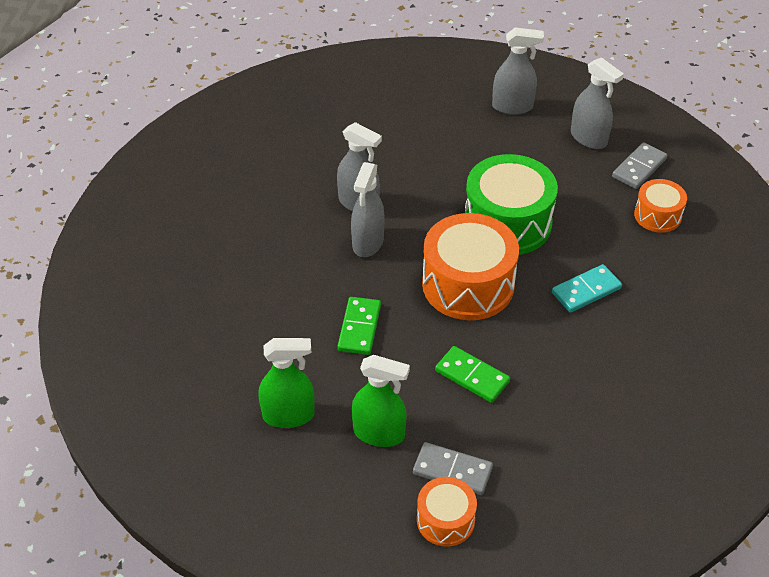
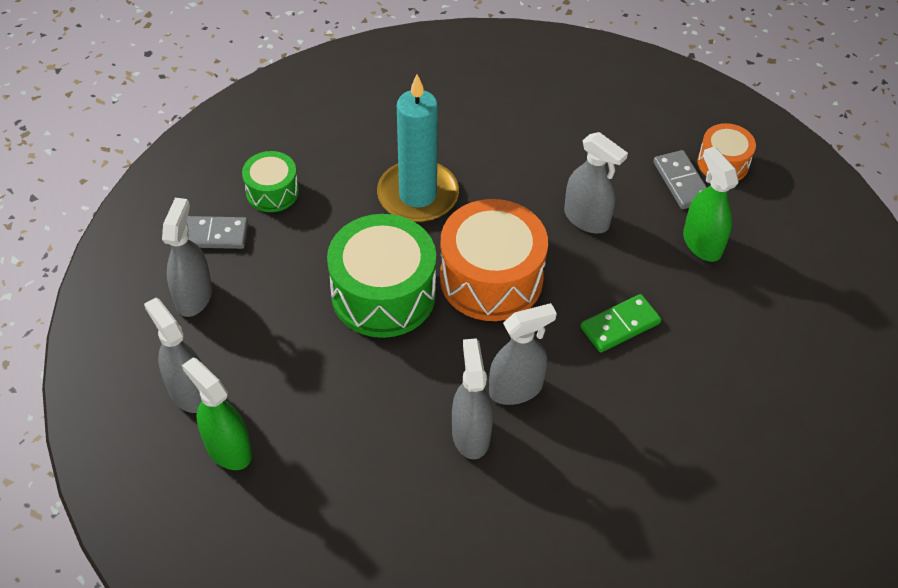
camera: 130 degrees left, 5 degrees up
green spray bottle [258,338,315,428] -> green spray bottle moved to [182,357,252,470]
green domino [435,346,510,403] -> grey spray bottle [564,132,628,233]
turquoise domino [552,264,622,313] -> turquoise candle [377,74,459,223]
orange drum [634,179,687,233] -> green drum [242,151,299,212]

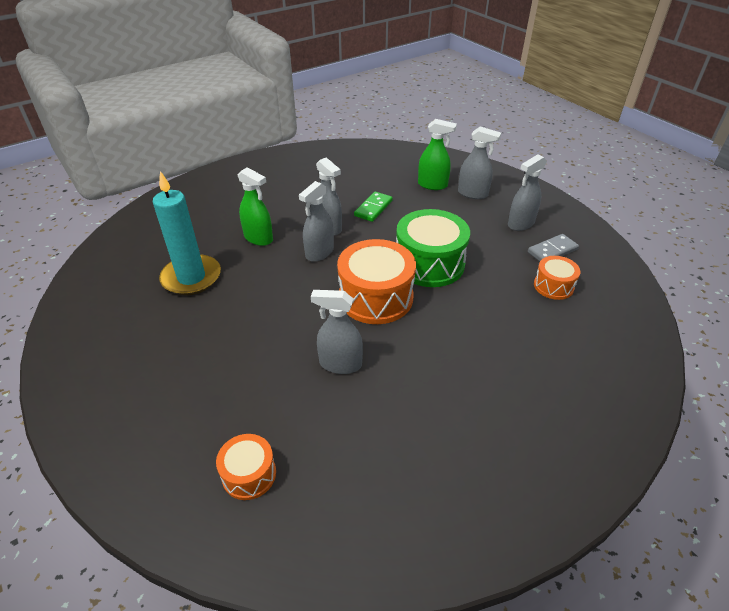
camera: 150 degrees right, 10 degrees down
grey spray bottle [162,198,212,317] -> grey spray bottle turned 75 degrees clockwise [508,155,547,231]
green drum [242,151,299,212] -> orange drum [534,256,580,300]
turquoise candle [377,74,459,223] -> turquoise candle moved to [153,171,221,295]
green domino [580,294,661,352] -> green domino moved to [354,192,393,222]
grey domino [653,150,707,209] -> none
green spray bottle [683,146,739,262] -> green spray bottle moved to [238,167,273,246]

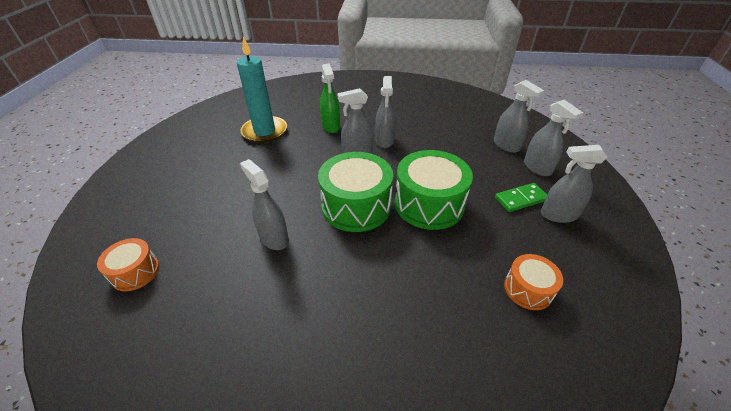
camera: 40 degrees right, 0 degrees up
orange drum [337,239,416,324] -> green drum [318,152,393,232]
green domino [354,192,393,222] -> green domino moved to [495,183,547,212]
green spray bottle [418,119,457,190] -> grey spray bottle [494,80,544,153]
grey domino [528,234,579,261] -> none

